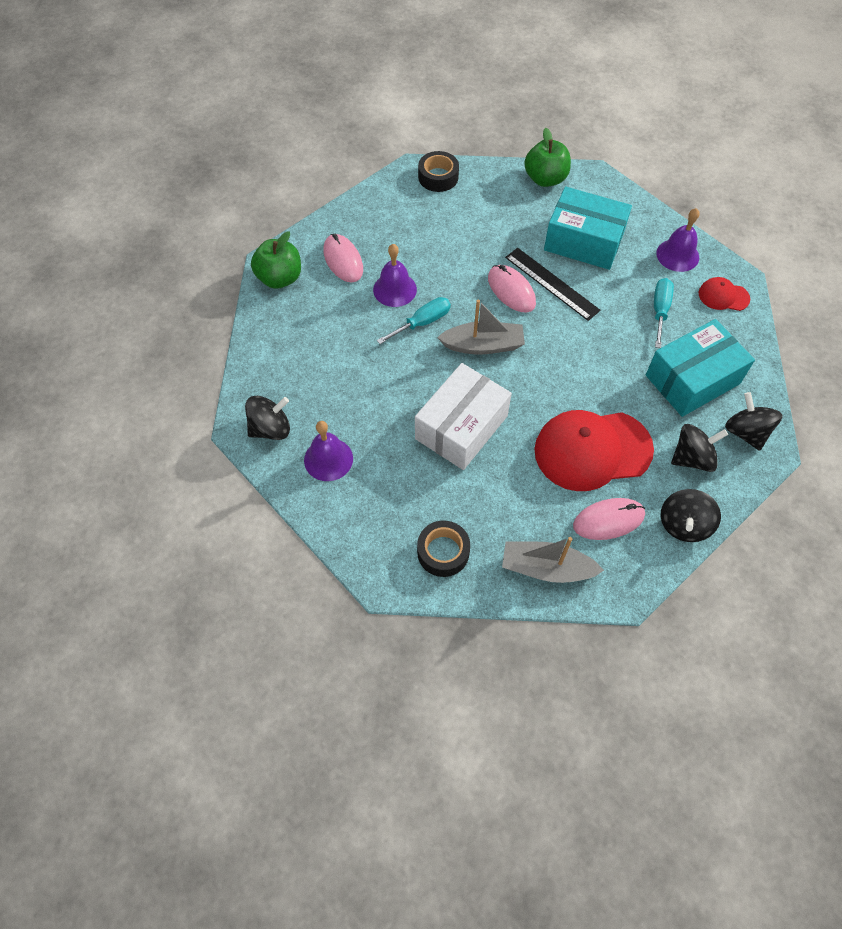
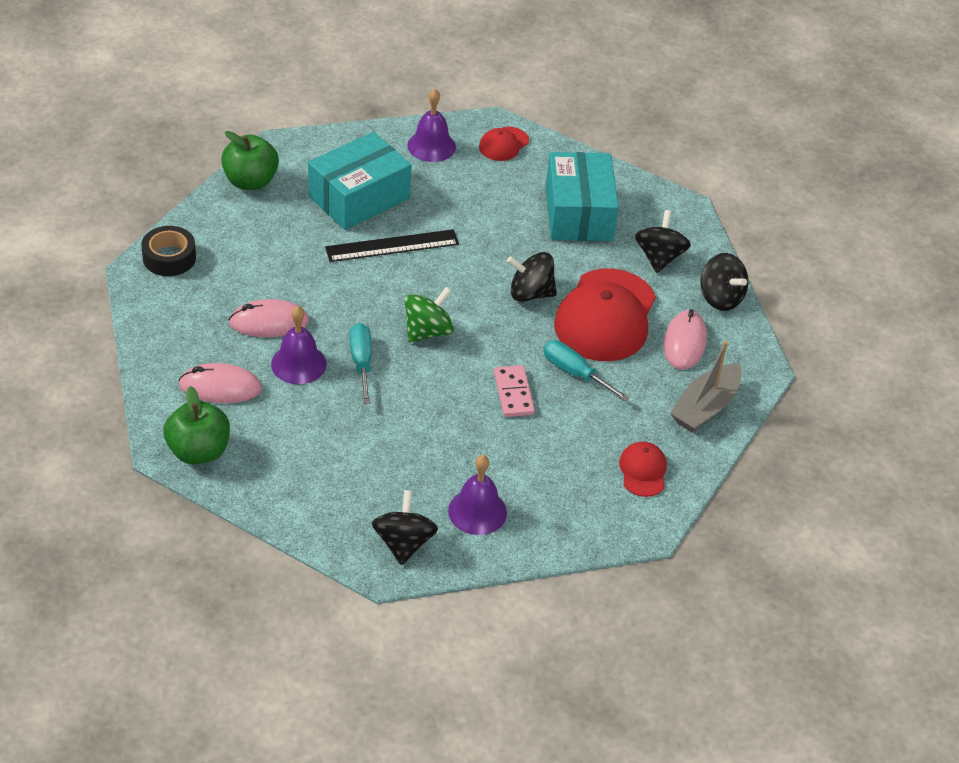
camera: 65 degrees left, 15 degrees down
white box [415,363,512,470] -> pink domino [494,365,535,417]
black tape [417,521,470,577] -> red cap [619,442,667,497]
grey boat [437,299,525,355] -> green spinning top [405,287,454,342]
pink mouse [488,265,536,312] -> pink mouse moved to [228,299,309,337]
turquoise screwdriver [654,278,674,348] -> turquoise screwdriver moved to [544,340,630,401]
black spinning top [725,392,783,451] -> black spinning top moved to [507,252,557,302]

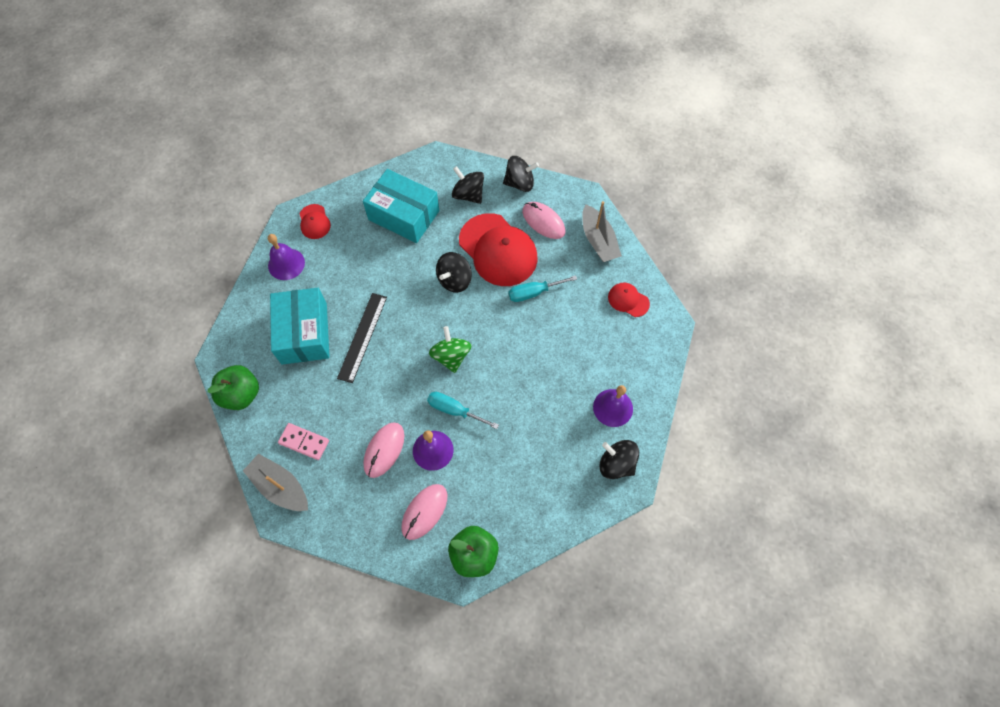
camera: 55 degrees left, 20 degrees up
black tape [141,226,196,276] -> grey boat [243,454,308,511]
pink domino [494,365,535,417] -> pink domino moved to [278,423,329,460]

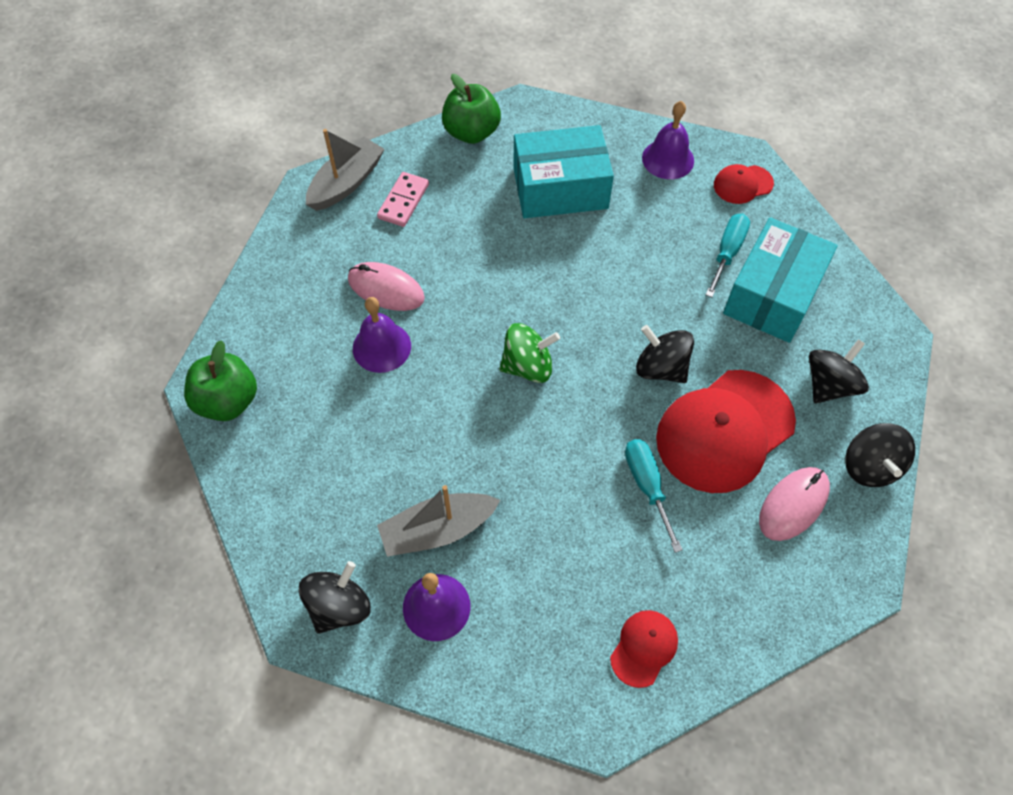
camera: 90 degrees right, 5 degrees down
black ruler [337,293,387,383] -> none
pink mouse [401,484,447,540] -> none
turquoise screwdriver [427,392,499,429] -> turquoise screwdriver moved to [706,214,750,297]
grey boat [582,201,622,262] -> grey boat moved to [377,485,500,557]

